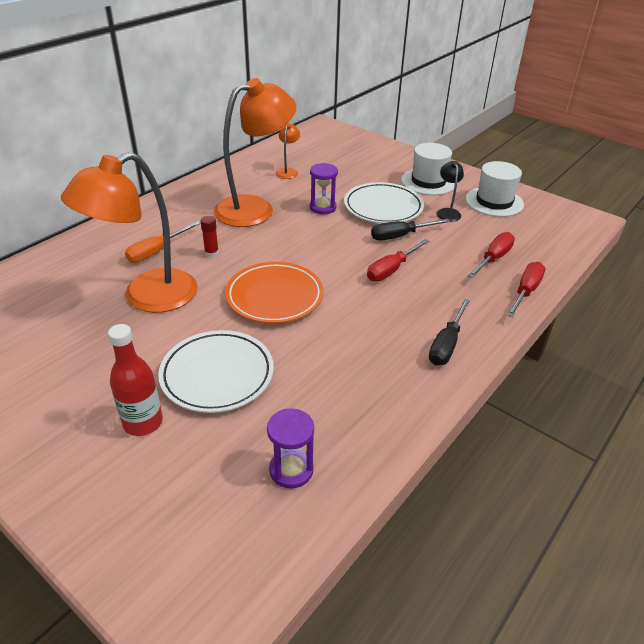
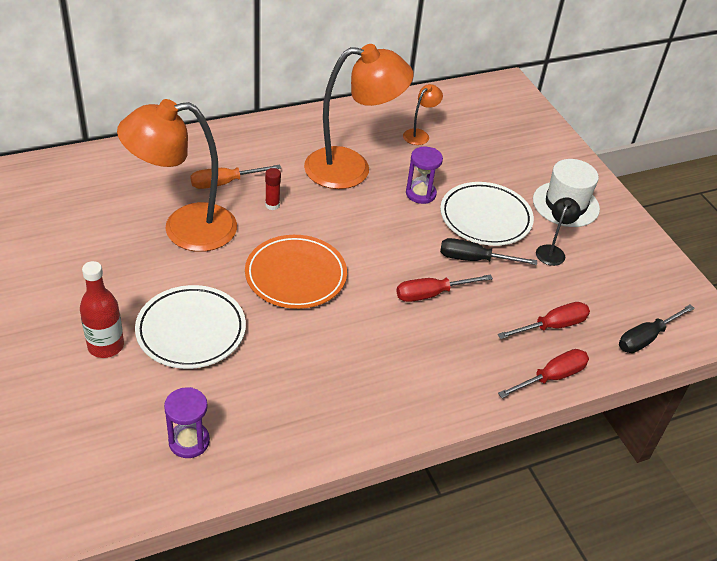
camera: 25 degrees right, 5 degrees up
black screwdriver [429,299,470,366] -> black screwdriver moved to [619,305,695,353]
white hat [466,161,524,217] -> none

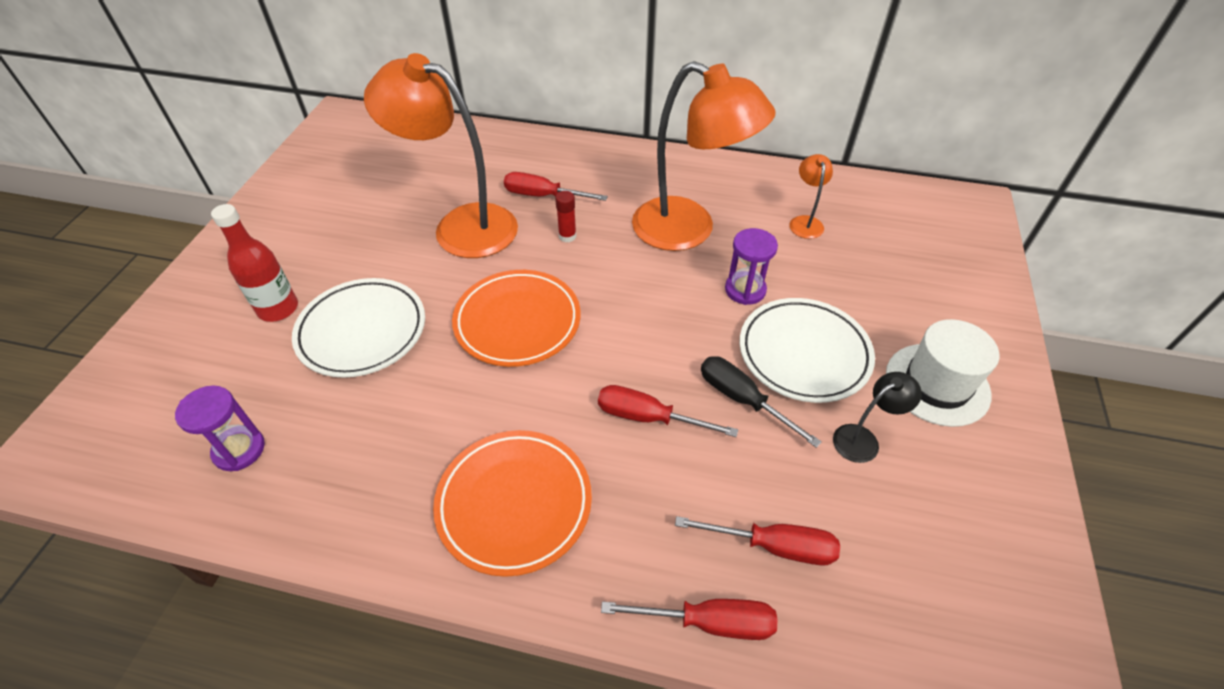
camera: 40 degrees right, 5 degrees up
orange screwdriver [190,164,281,189] -> red screwdriver [504,172,608,201]
orange lamp [403,84,443,145] -> orange lamp turned 75 degrees counterclockwise [789,154,833,239]
black screwdriver [619,305,695,353] -> none
none -> orange plate [433,430,592,577]

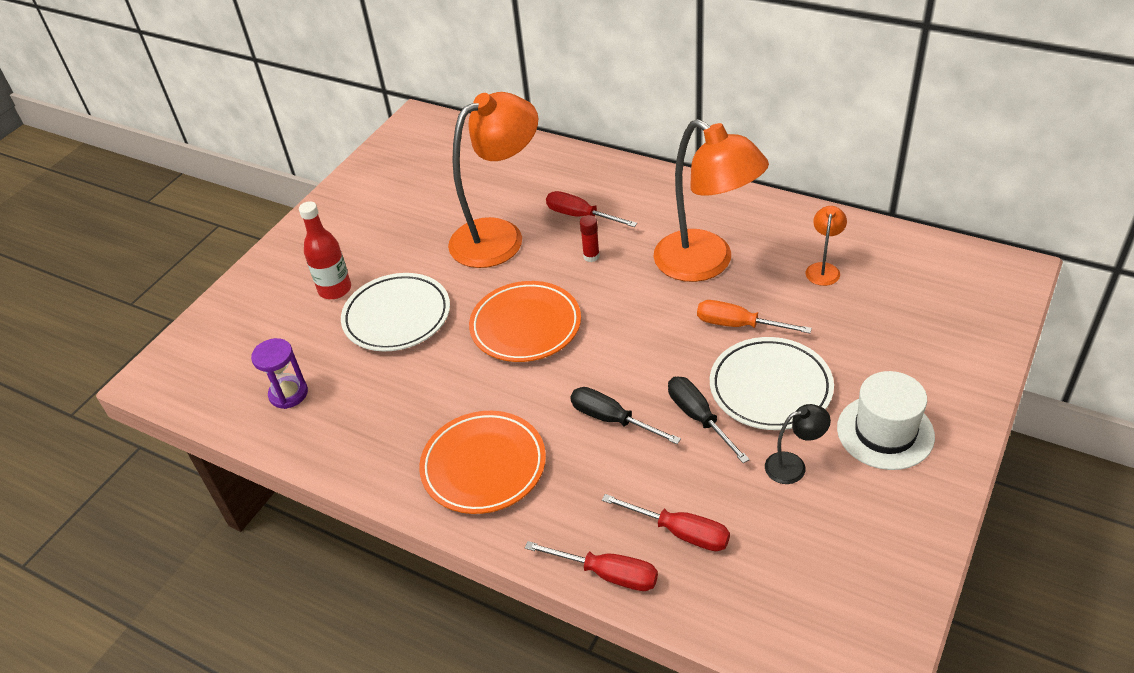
camera: 20 degrees right, 5 degrees down
orange lamp [364,53,518,258] -> orange lamp turned 105 degrees clockwise [448,92,538,268]
red screwdriver [598,385,738,437] -> black screwdriver [570,387,681,444]
purple hourglass [725,228,778,305] -> orange screwdriver [697,300,812,333]

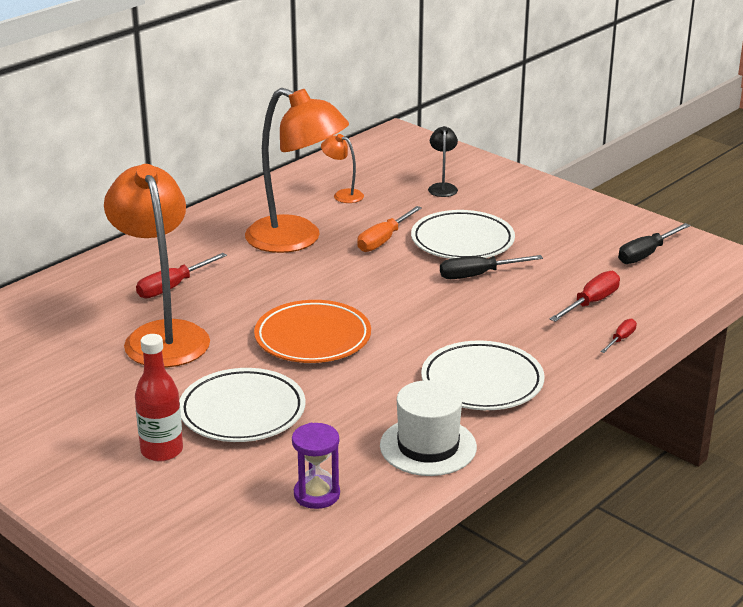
camera: 80 degrees left, 15 degrees down
orange plate [419,411,546,514] -> white plate [421,341,545,410]
red screwdriver [525,541,658,591] -> red screwdriver [600,319,637,353], size x0.59
black screwdriver [570,387,681,444] -> black screwdriver moved to [618,223,691,264]
red glue stick [580,215,600,262] -> none
orange lamp [653,119,769,282] -> orange lamp turned 60 degrees clockwise [245,88,349,253]
black lamp [765,404,831,484] -> black lamp moved to [428,126,458,197]
white hat [837,371,935,470] -> white hat moved to [380,380,477,476]

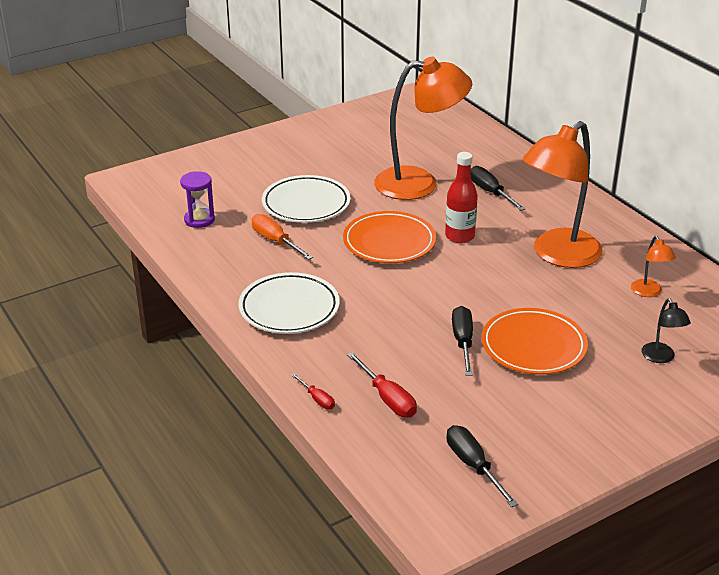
camera: 105 degrees right, 5 degrees up
red bottle [135,334,183,462] -> red bottle moved to [445,152,478,243]
red screwdriver [136,253,227,298] -> black screwdriver [471,166,525,211]
orange lamp [321,134,364,203] -> orange lamp turned 120 degrees clockwise [631,236,676,297]
orange screwdriver [357,206,422,252] -> orange screwdriver moved to [252,214,313,260]
white hat [380,380,477,476] -> none
white plate [411,210,515,259] -> orange plate [482,308,588,375]
black lamp [428,126,458,197] -> black lamp turned 60 degrees clockwise [641,298,691,363]

